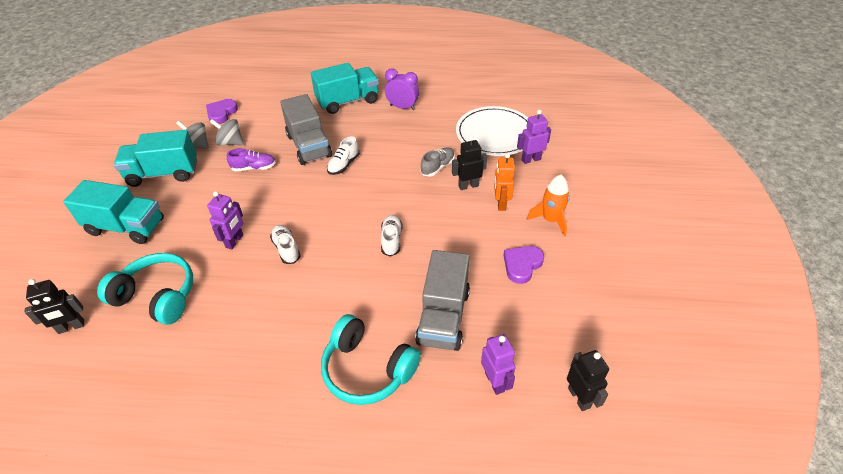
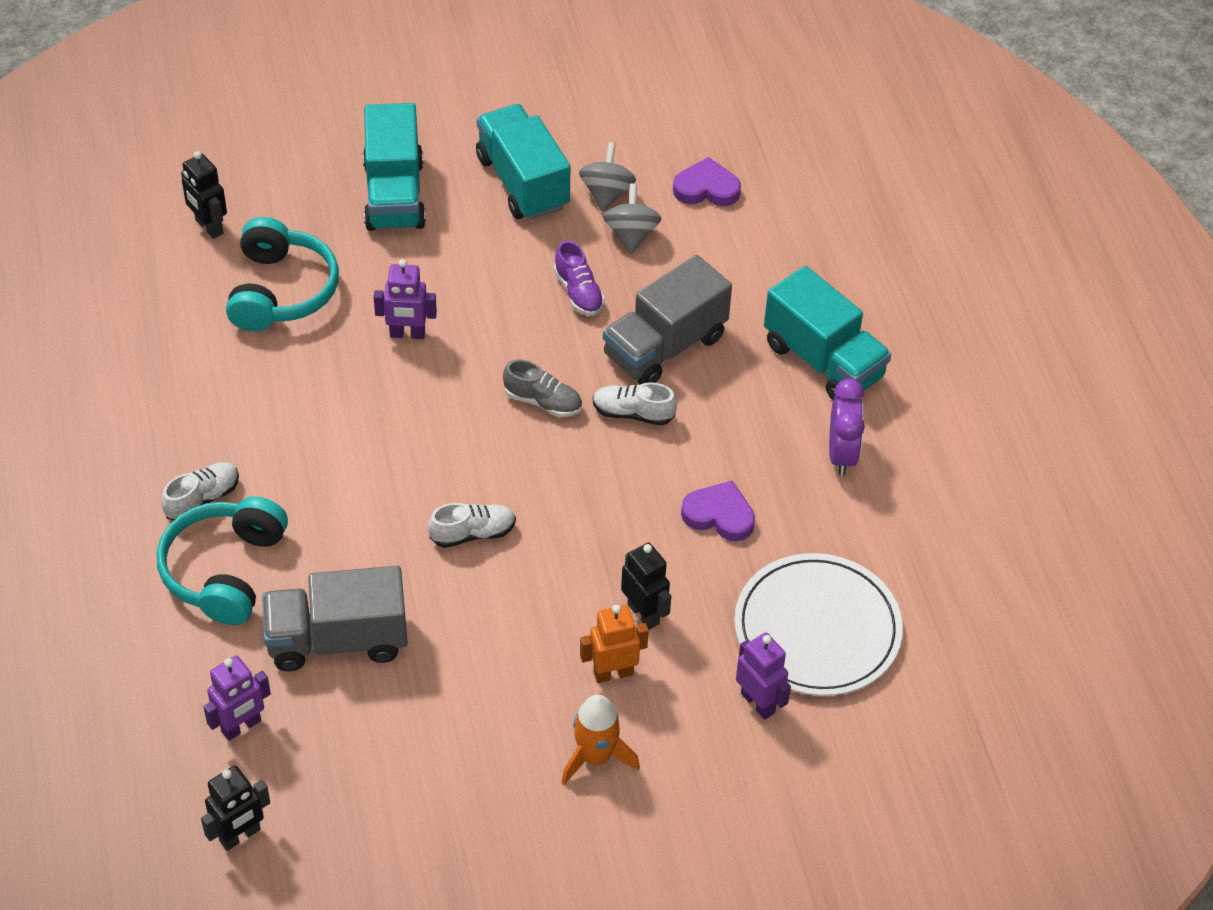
camera: 70 degrees right, 5 degrees up
white shoe [270,225,301,264] -> white shoe moved to [162,462,239,521]
grey shoe [420,148,455,177] -> grey shoe moved to [503,359,582,417]
purple heart [503,246,544,284] -> purple heart moved to [681,481,755,541]

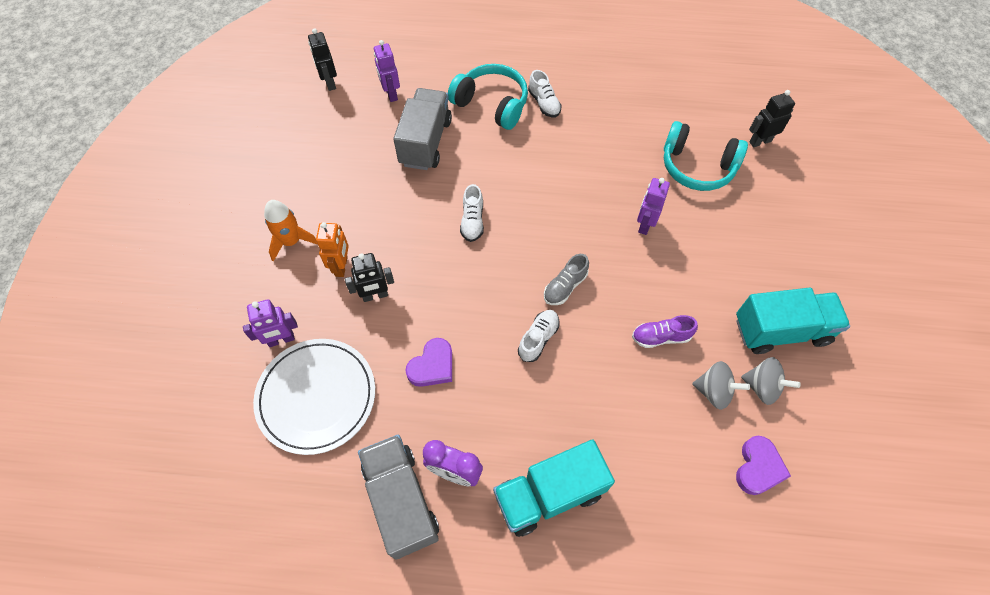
camera: 110 degrees right, 10 degrees up
turquoise truck [363,103,426,231] -> none
grey truck [603,255,732,384] -> grey truck moved to [358,435,439,560]

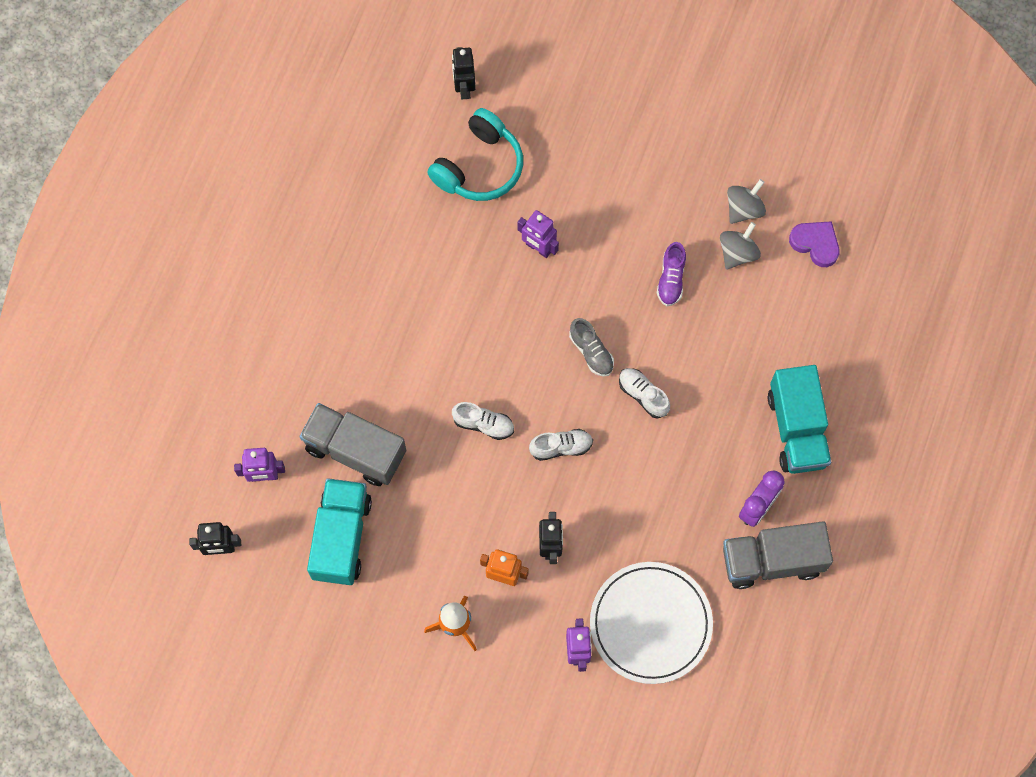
camera: 75 degrees left, 10 degrees up
purple heart [406,338,452,387] -> none
turquoise headphones [448,64,528,130] -> none
white shoe [528,70,562,117] -> white shoe moved to [529,429,593,461]
turquoise truck [736,288,850,354] -> turquoise truck moved to [307,478,372,585]

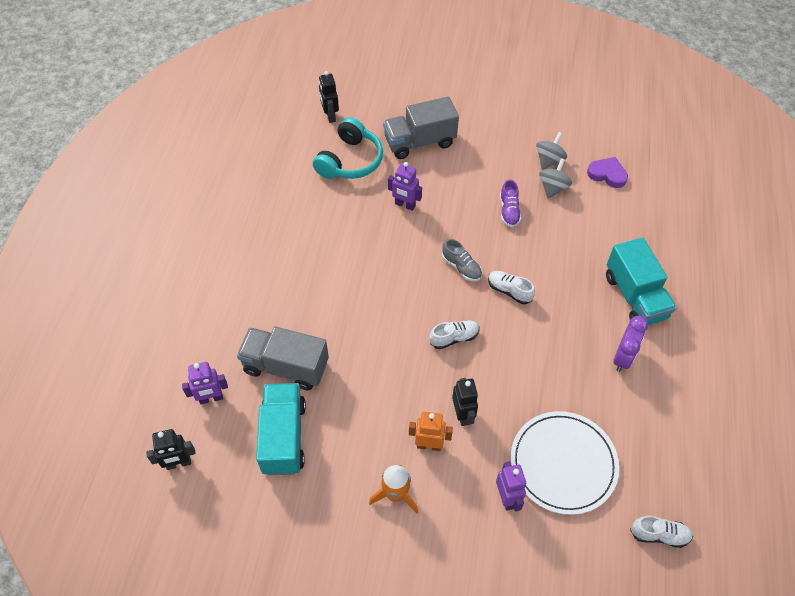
camera: 10 degrees left, 15 degrees down
white shoe [452,402,514,440] -> white shoe moved to [630,516,693,548]
grey truck [723,521,833,589] -> grey truck moved to [383,96,459,159]

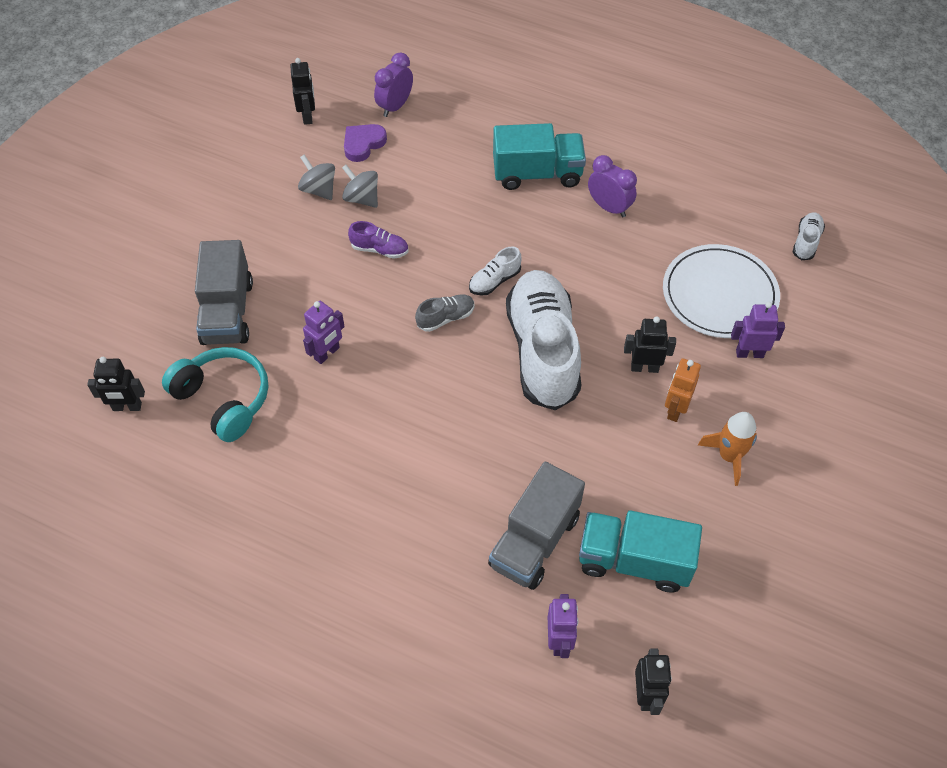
camera: 75 degrees left, 0 degrees up
white shoe [429,320,479,349] -> white shoe [506,270,581,410], size x2.45
none -> black robot [290,58,315,125]
none -> purple clock [374,52,413,117]

